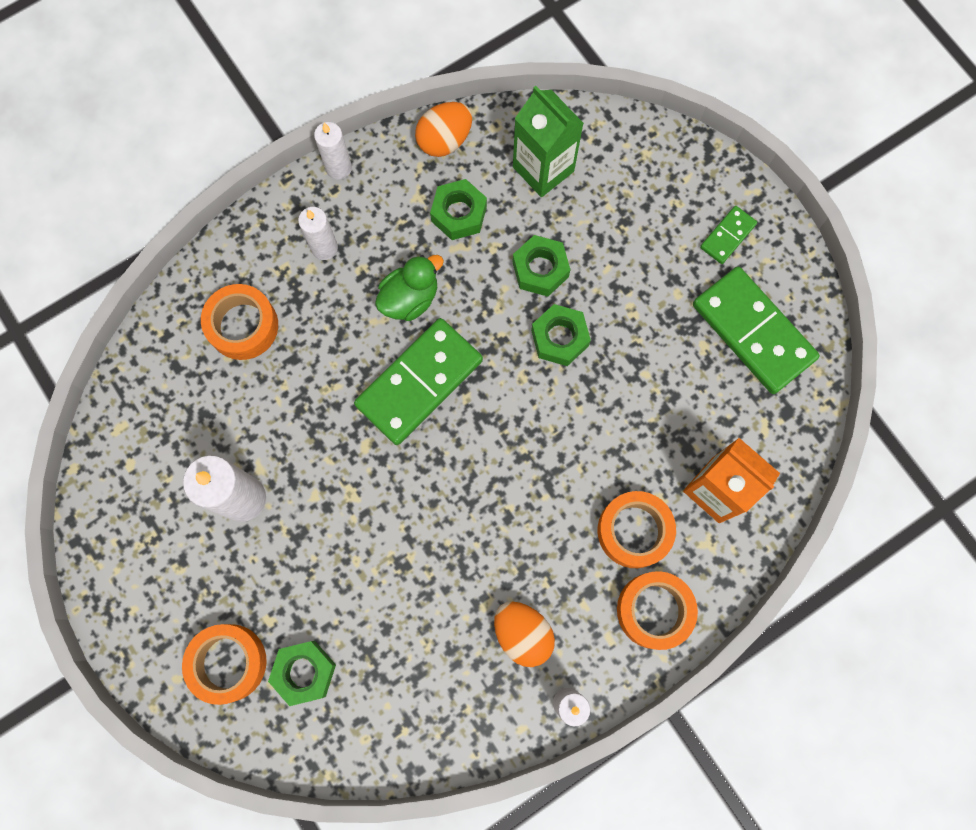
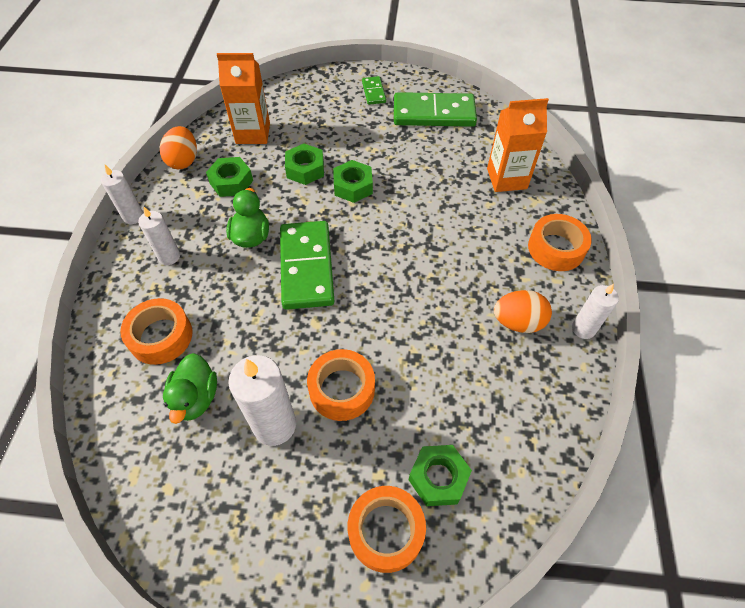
camera: 50 degrees left, 20 degrees down
green carton [513,86,584,197] -> orange carton [217,53,270,144]
orange tape [598,491,676,568] -> orange tape moved to [307,349,375,421]
none -> green duck [163,353,217,424]

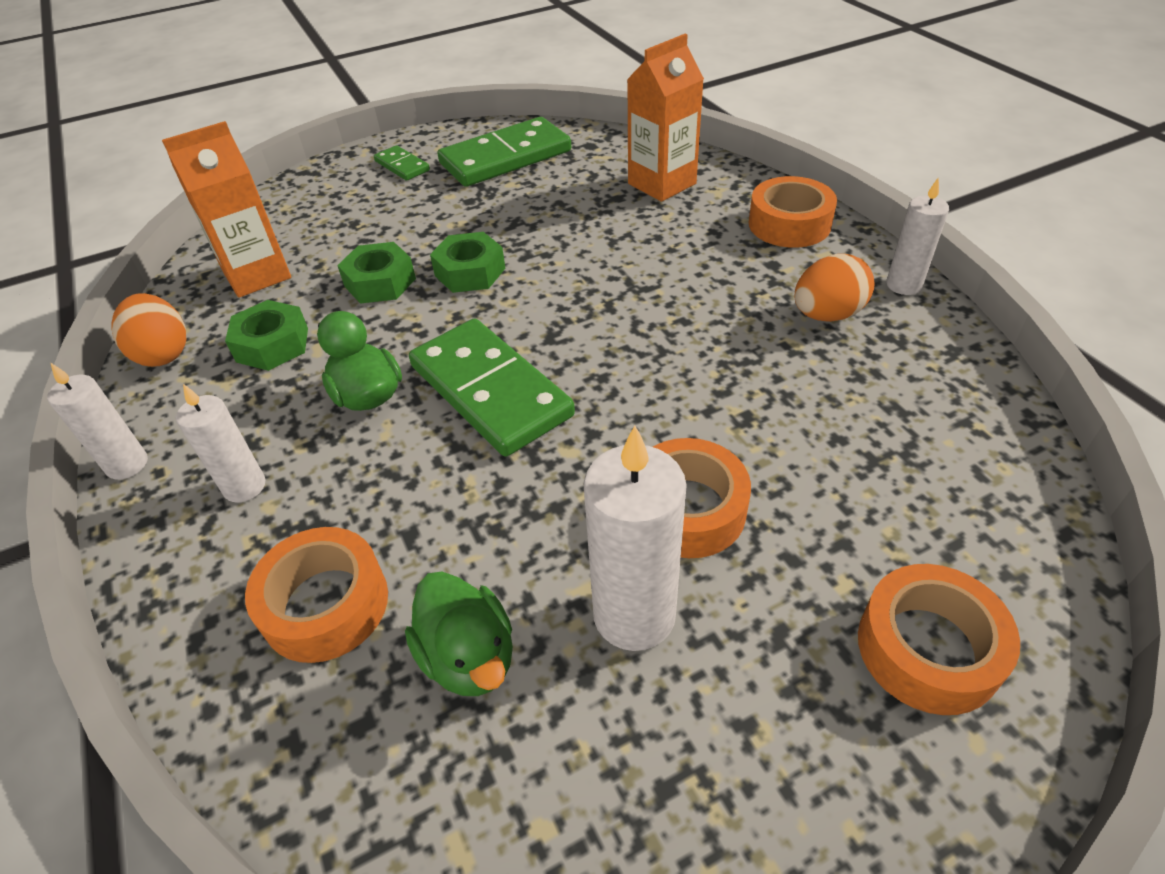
camera: 30 degrees left, 10 degrees down
green nut [409,445,472,506] -> none

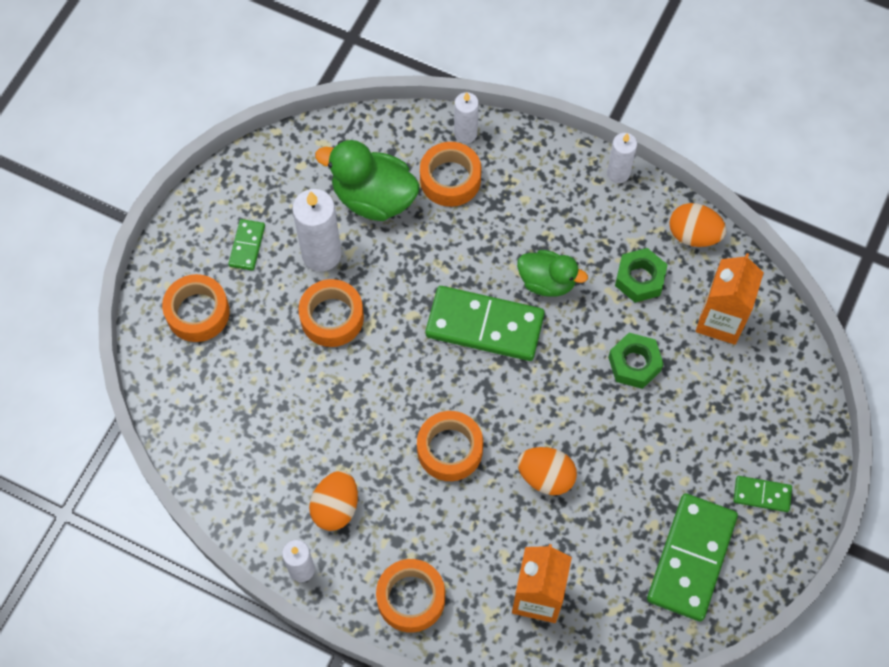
camera: 140 degrees right, 20 degrees up
white candle [176,384,265,503] -> white candle moved to [454,92,479,143]
green duck [405,572,513,696] -> green duck [315,140,420,221], size x1.52
green nut [430,232,505,293] -> none
none -> green domino [228,219,265,271]
none -> orange tape [417,411,483,481]
none -> orange egg [517,447,577,495]

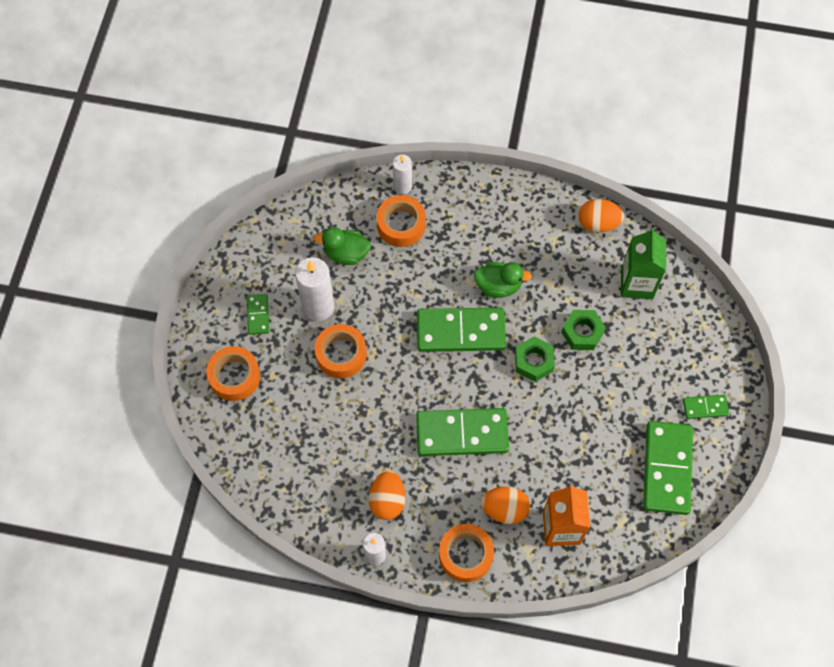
camera: 15 degrees left, 0 degrees up
green duck [315,140,420,221] -> green duck [314,227,371,265], size x0.66
orange tape [417,411,483,481] -> green domino [416,408,509,456]
orange egg [517,447,577,495] -> orange egg moved to [481,487,530,524]
white candle [607,133,637,183] -> none
green nut [615,248,668,303] -> green nut moved to [515,336,555,382]
orange carton [696,253,764,345] -> green carton [621,228,666,299]

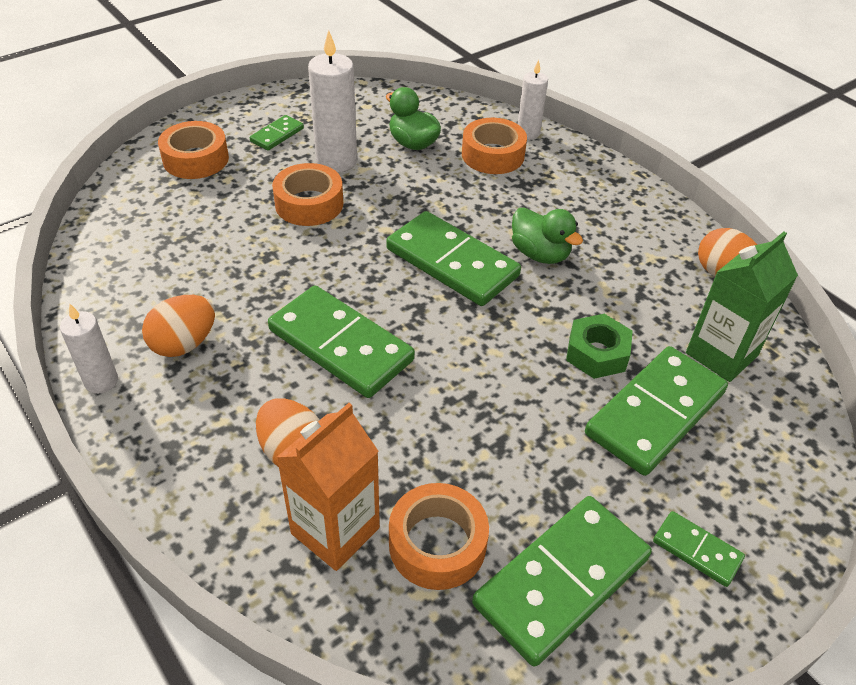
camera: 40 degrees right, 20 degrees down
orange tape [439,524,494,582] -> orange tape moved to [389,483,489,590]
green nut [515,336,555,382] -> none
none -> green domino [585,346,728,476]

